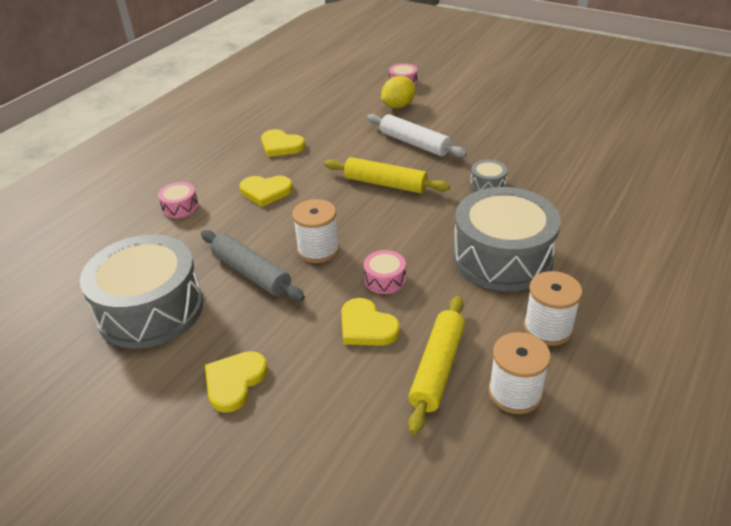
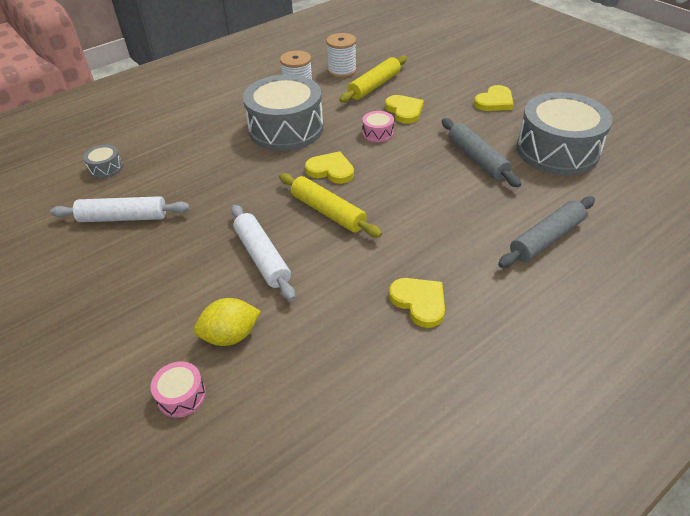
camera: 160 degrees left, 5 degrees up
pink drum [158,182,199,218] -> grey rolling pin [498,196,595,268]
yellow heart [240,176,293,207] -> yellow heart moved to [305,151,354,184]
white spool [292,199,339,263] -> none
grey drum [470,160,508,191] -> grey drum moved to [83,145,123,178]
none -> white rolling pin [50,196,190,222]

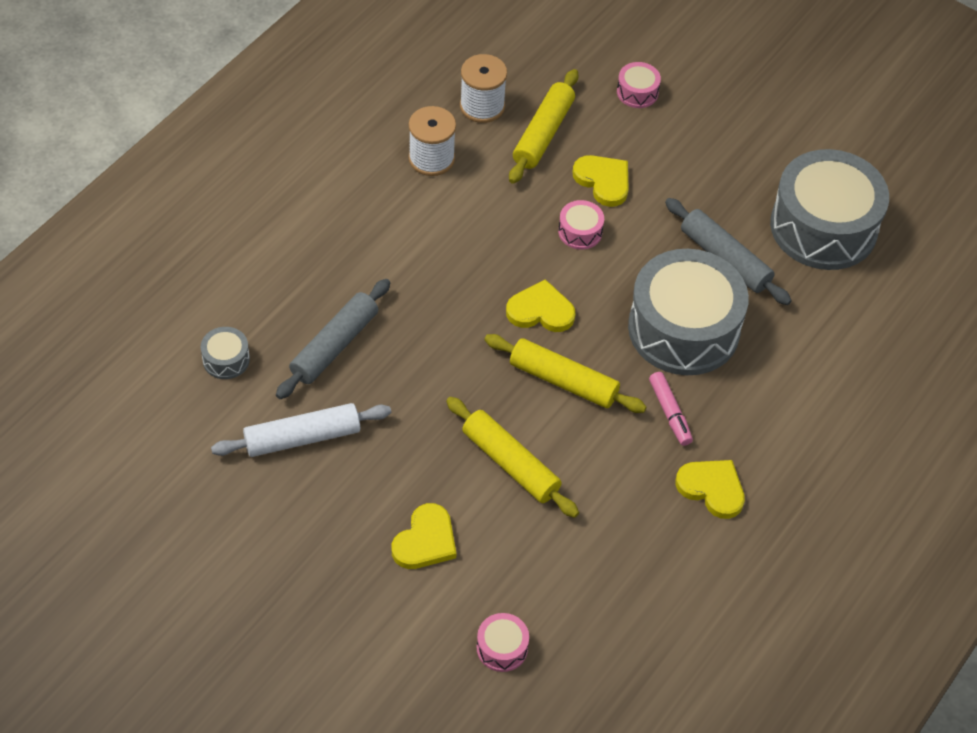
camera: 20 degrees left, 10 degrees up
yellow lemon [194,298,261,346] -> none
white rolling pin [231,205,295,301] -> yellow rolling pin [446,397,579,518]
grey drum [243,74,323,151] -> grey drum moved to [628,249,749,375]
yellow heart [474,85,514,111] -> yellow heart moved to [391,503,456,569]
grey rolling pin [498,196,595,268] -> grey rolling pin moved to [276,279,390,399]
none -> pink drum [617,62,661,108]
none -> pink marker [649,372,693,446]

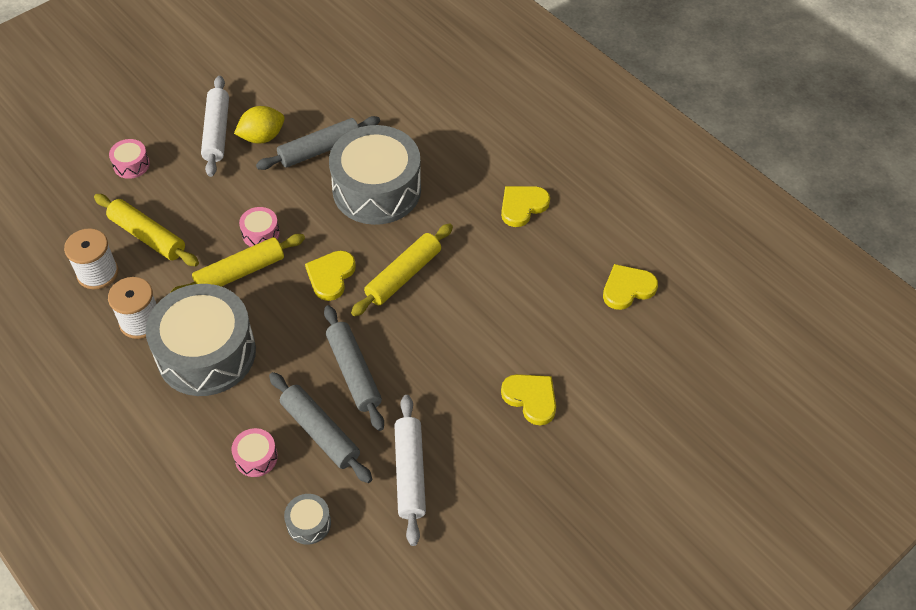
camera: 75 degrees left, 0 degrees up
yellow rolling pin [446,397,579,518] -> yellow rolling pin moved to [170,234,305,293]
pink drum [477,613,529,672] -> pink drum moved to [231,428,278,477]
yellow heart [572,155,629,207] -> yellow heart moved to [603,264,658,310]
pink marker [649,372,693,446] -> none
grey drum [770,149,889,270] -> grey drum moved to [146,284,256,396]
none -> white rolling pin [201,76,229,177]
none -> yellow lemon [234,106,285,143]
none -> grey rolling pin [324,305,384,431]

